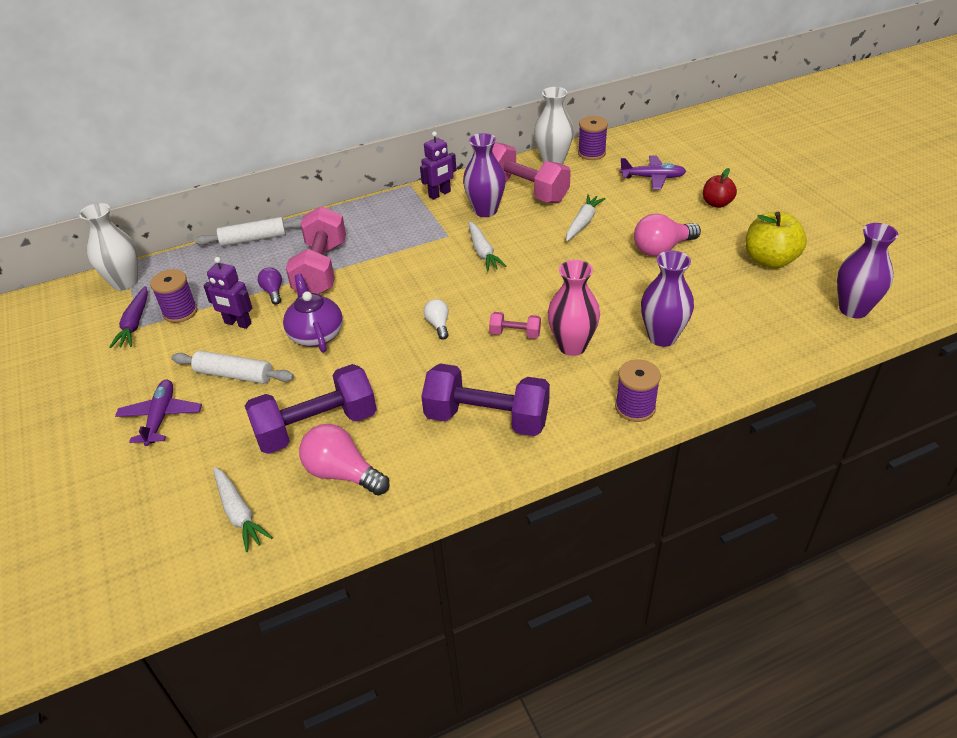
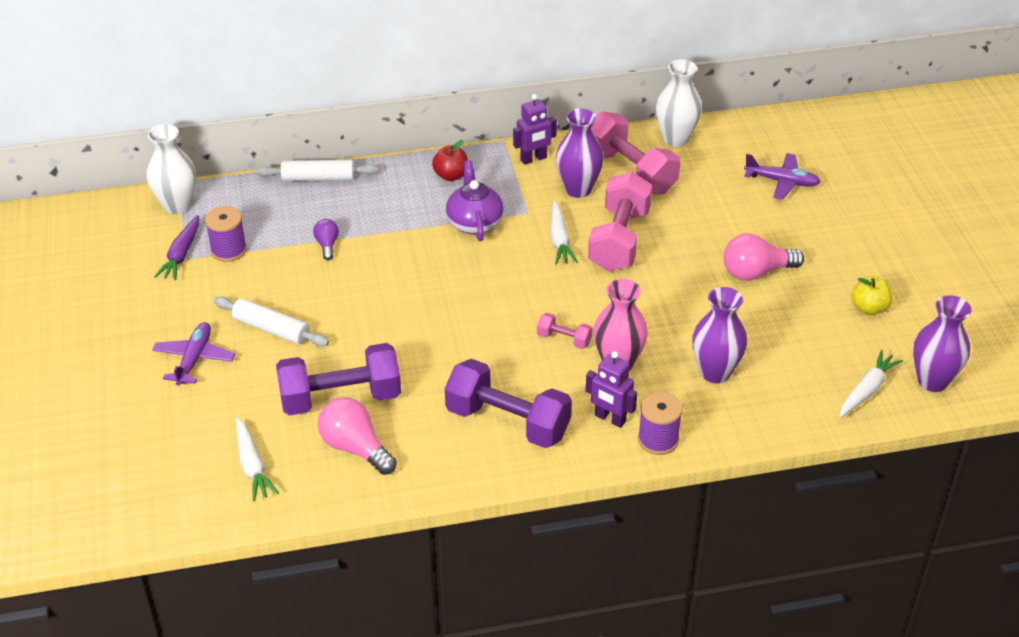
camera: 10 degrees right, 0 degrees up
purple robot [203,257,252,329] -> purple robot moved to [586,351,637,428]
purple teapot [283,274,343,353] -> purple teapot moved to [446,160,504,241]
pink dumbbell [286,206,346,295] -> pink dumbbell moved to [588,172,652,272]
white light bulb [424,299,449,340] -> none
white carrot [566,194,606,241] -> white carrot moved to [839,350,903,417]
purple spool [578,116,608,160] -> none
red apple [703,168,737,208] -> red apple moved to [432,140,468,181]
yellow apple [746,212,807,269] -> yellow apple [851,276,893,315], size x0.62

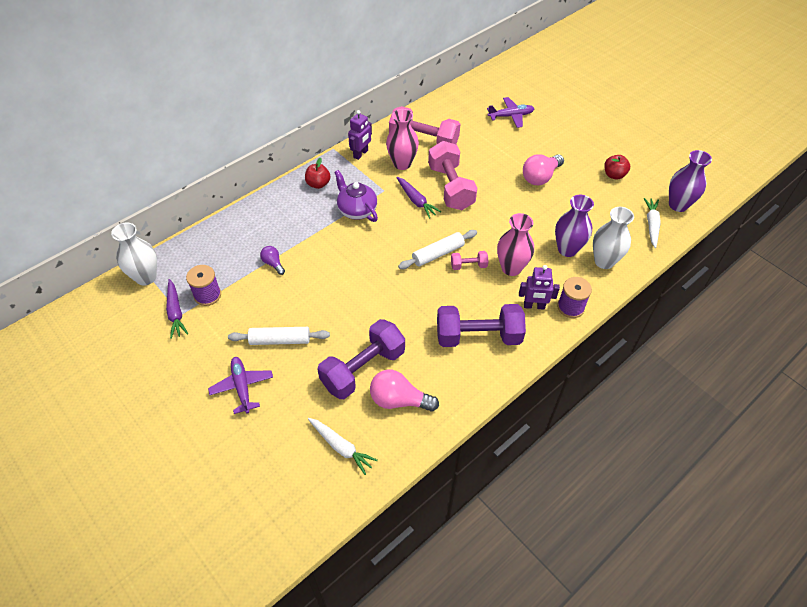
camera: 30 degrees left, 10 degrees up
white rolling pin [256,160,379,181] -> white rolling pin moved to [398,230,477,269]
white carrot [550,201,578,265] -> purple carrot [396,177,441,219]
purple vase [556,108,604,198] -> pink vase [386,109,419,170]
white vase [656,59,702,147] -> white vase moved to [593,207,634,269]
yellow apple [851,276,893,315] -> red apple [604,155,630,179]

